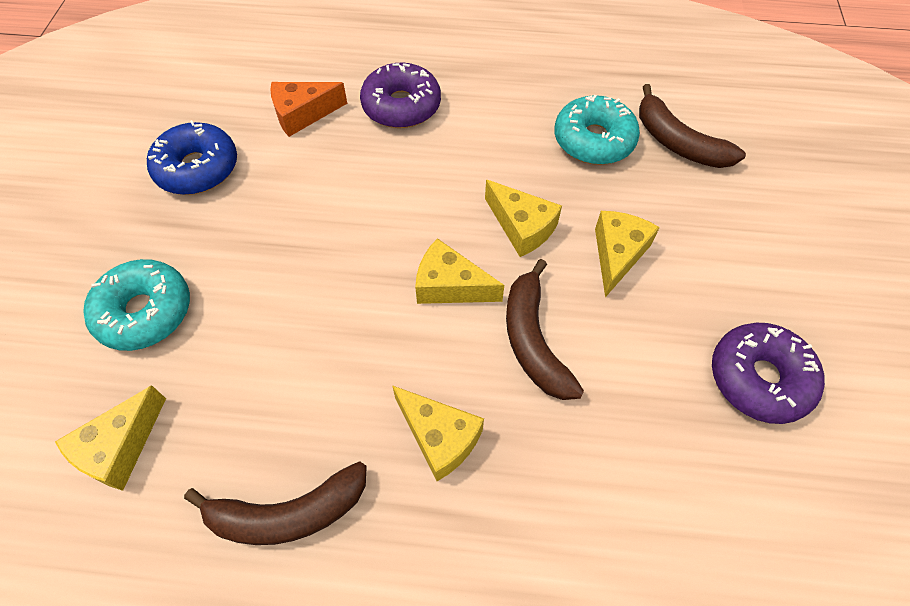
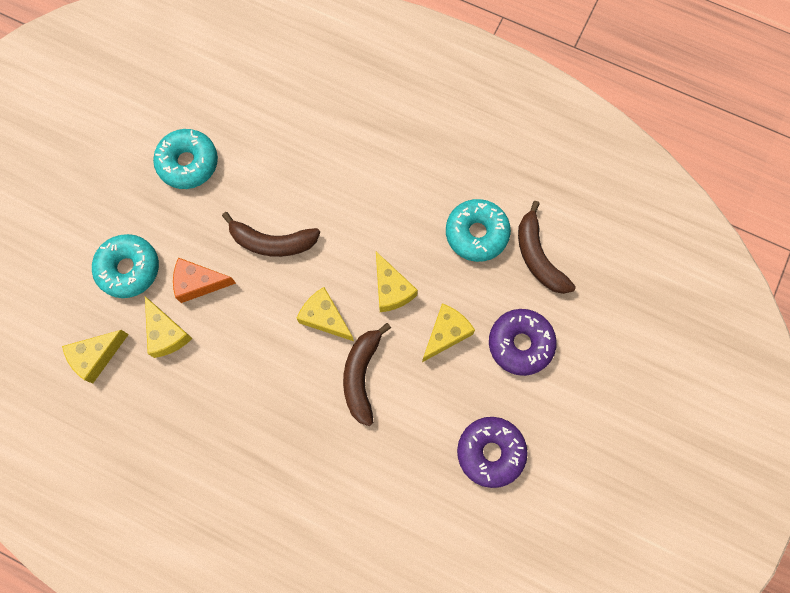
camera: 20 degrees right, 15 degrees up
blue donut [147,120,237,195] -> turquoise donut [153,129,218,189]
brown banana [184,461,367,545] -> brown banana moved to [222,212,320,257]
orange cheese [270,82,347,137] -> orange cheese moved to [173,258,236,303]
purple donut [360,62,441,128] -> purple donut moved to [489,309,557,376]
yellow cheese [392,385,484,481] -> yellow cheese moved to [145,297,193,358]

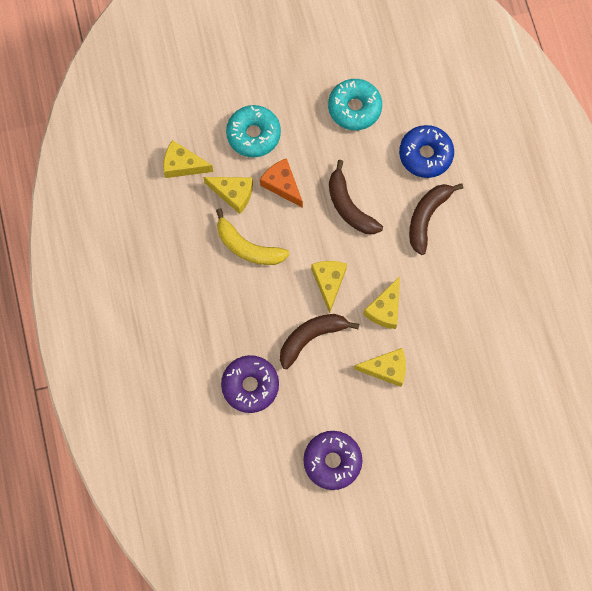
camera: 50 degrees right, 0 degrees up
yellow cheese [145,297,193,358] -> yellow cheese turned 90 degrees counterclockwise [203,177,253,214]
turquoise donut [446,199,511,262] -> none
purple donut [489,309,557,376] -> purple donut moved to [221,355,279,413]
brown banana [518,201,576,294] -> brown banana moved to [409,183,463,255]
none -> yellow banana [216,209,289,265]
none -> blue donut [399,125,454,178]

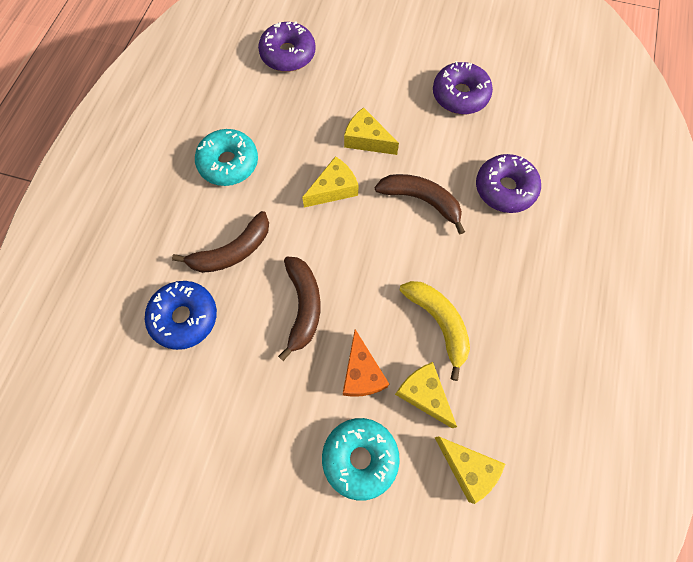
camera: 150 degrees left, 5 degrees down
brown banana [280,314,359,369] -> brown banana turned 150 degrees counterclockwise [375,174,465,234]
yellow cheese [311,261,347,313] -> none
turquoise donut [328,79,382,130] -> turquoise donut moved to [195,129,258,186]
none -> purple donut [258,21,316,72]

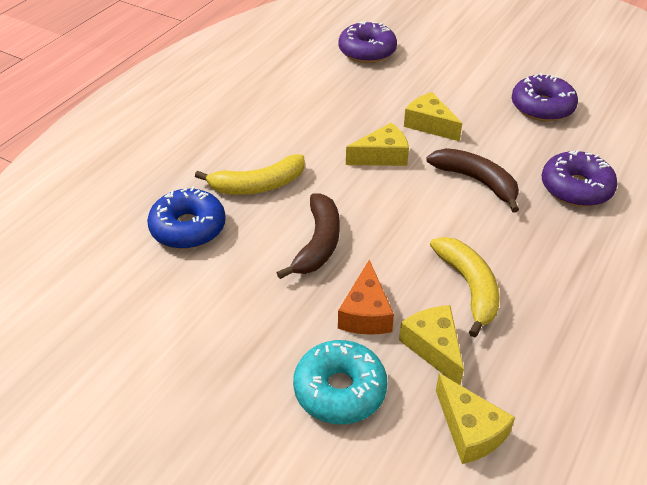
camera: 15 degrees right, 25 degrees down
brown banana [172,211,269,273] -> yellow banana [195,154,305,195]
turquoise donut [195,129,258,186] -> none

